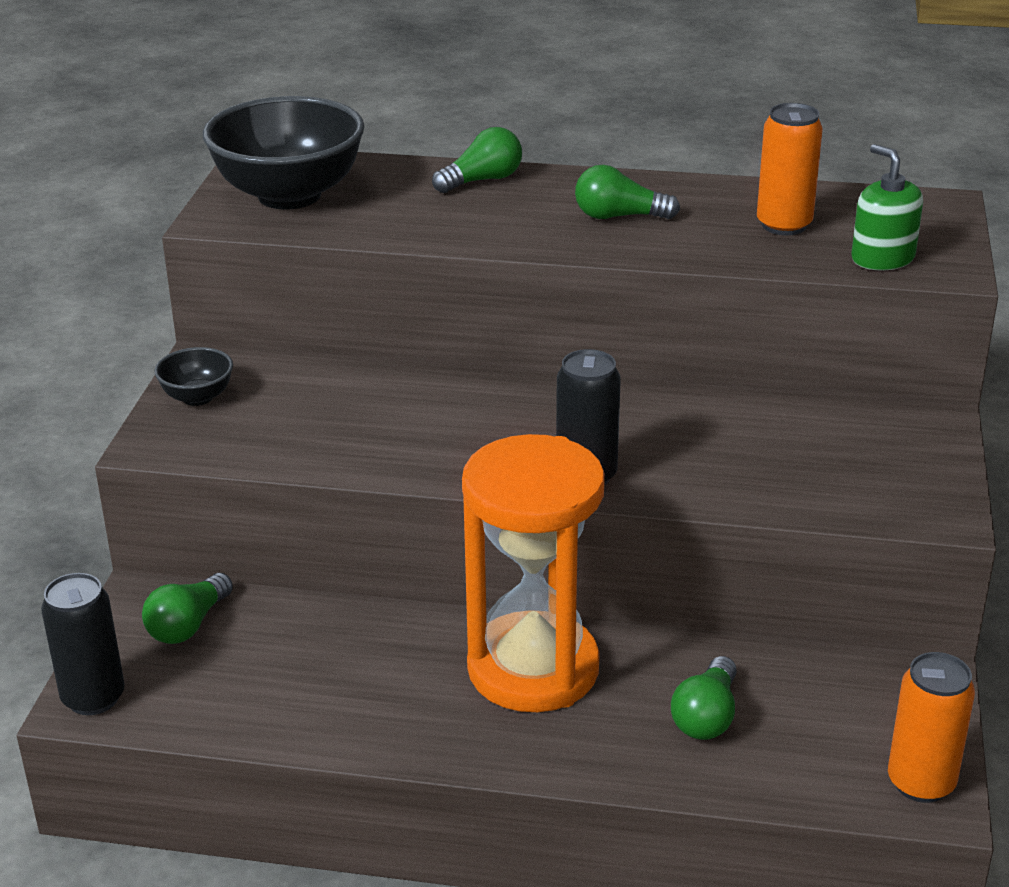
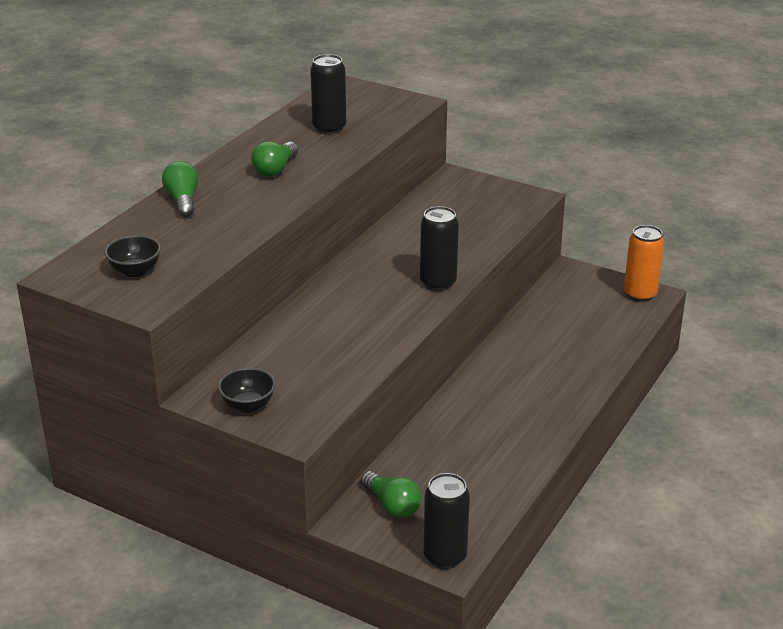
camera: 70 degrees left, 0 degrees up
black bowl [203,96,365,209] -> black bowl [104,235,161,277], size x0.46
orange hourglass [462,434,605,712] -> none
green light bulb [671,656,737,740] -> none
orange can [757,103,823,236] -> black can [310,54,346,134]
green soap dispenser [851,144,923,271] -> none

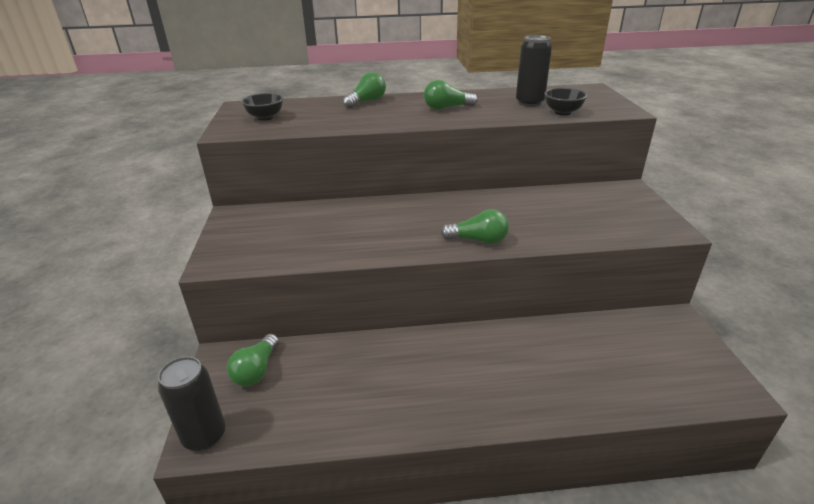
camera: 55 degrees right, 0 degrees up
black bowl [218,368,275,413] -> black bowl moved to [544,88,587,116]
black can [420,206,459,291] -> green light bulb [440,209,509,244]
orange can [624,225,664,302] -> none

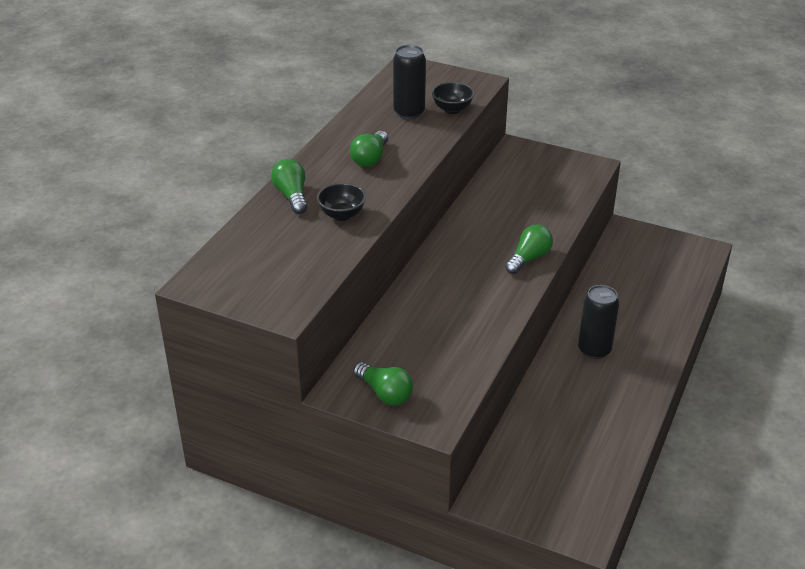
camera: 60 degrees left, 5 degrees up
black can [158,356,226,451] -> black can moved to [578,285,619,359]
green light bulb [227,334,279,386] -> green light bulb moved to [353,362,413,405]
black bowl [241,93,283,121] -> black bowl moved to [317,183,366,221]

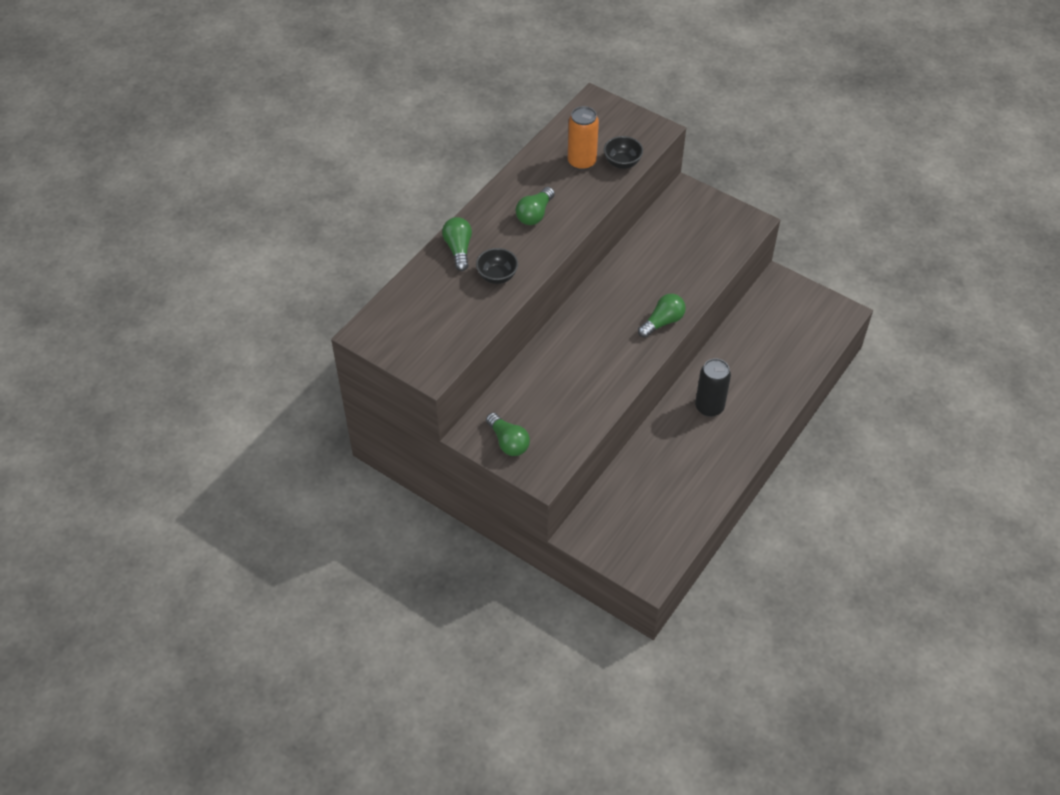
camera: 10 degrees right, 15 degrees up
black can [393,45,426,119] -> orange can [568,106,599,170]

